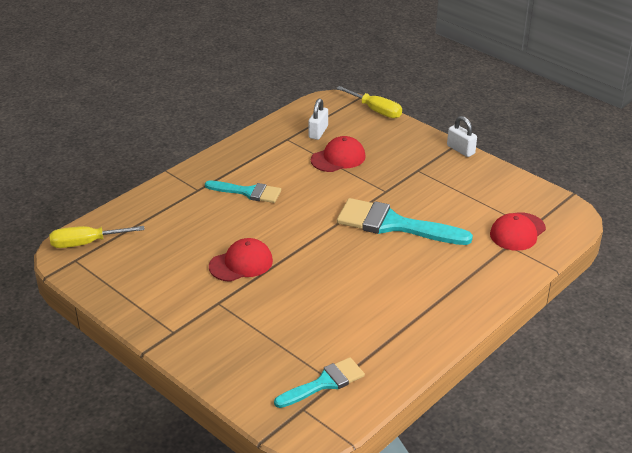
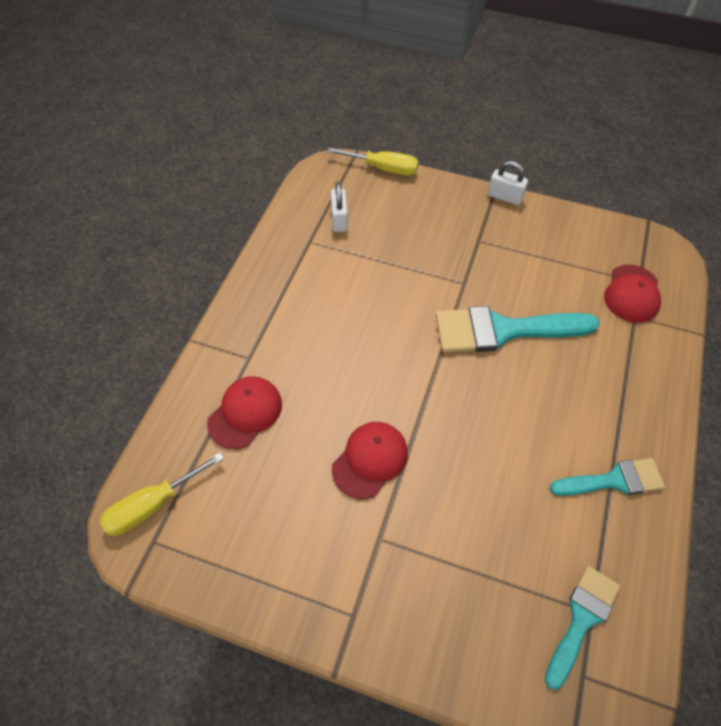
camera: 25 degrees left, 20 degrees up
turquoise brush [205,181,281,203] -> turquoise brush moved to [550,458,665,496]
red cap [311,136,366,172] -> red cap moved to [207,376,282,449]

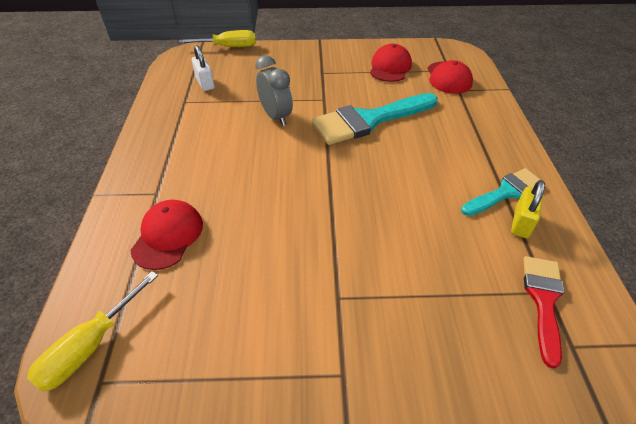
camera: 20 degrees left, 10 degrees down
red cap [332,422,408,499] -> red cap moved to [370,44,412,82]
white padlock [488,161,528,205] -> none
turquoise brush [545,566,620,690] -> red brush [523,256,564,369]
none -> grey clock [255,55,293,126]
none -> yellow padlock [511,180,545,238]

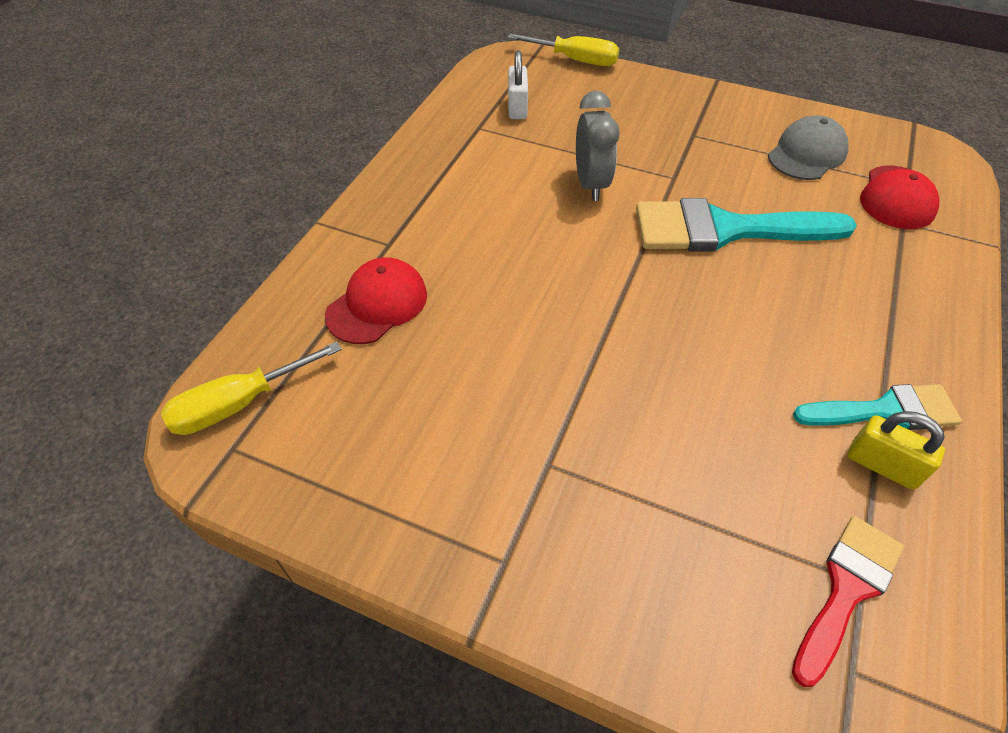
camera: 25 degrees right, 5 degrees up
red cap [370,44,412,82] -> grey cap [768,115,849,180]
yellow padlock [511,180,545,238] -> yellow padlock turned 75 degrees clockwise [848,411,945,490]

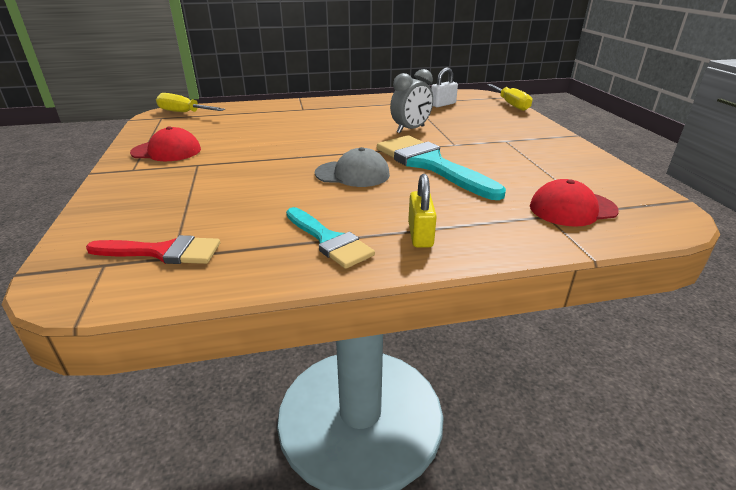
camera: 55 degrees right, 20 degrees down
red cap [325,257,427,344] -> red cap moved to [130,126,201,161]
grey cap [768,115,849,180] -> grey cap moved to [315,147,390,187]
yellow padlock [848,411,945,490] -> yellow padlock moved to [408,174,437,247]

